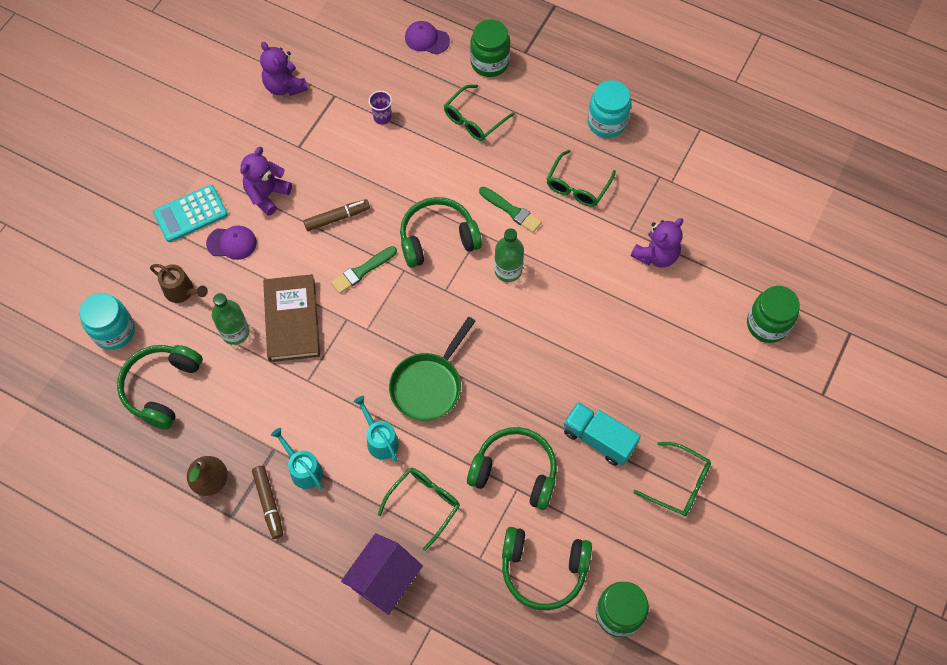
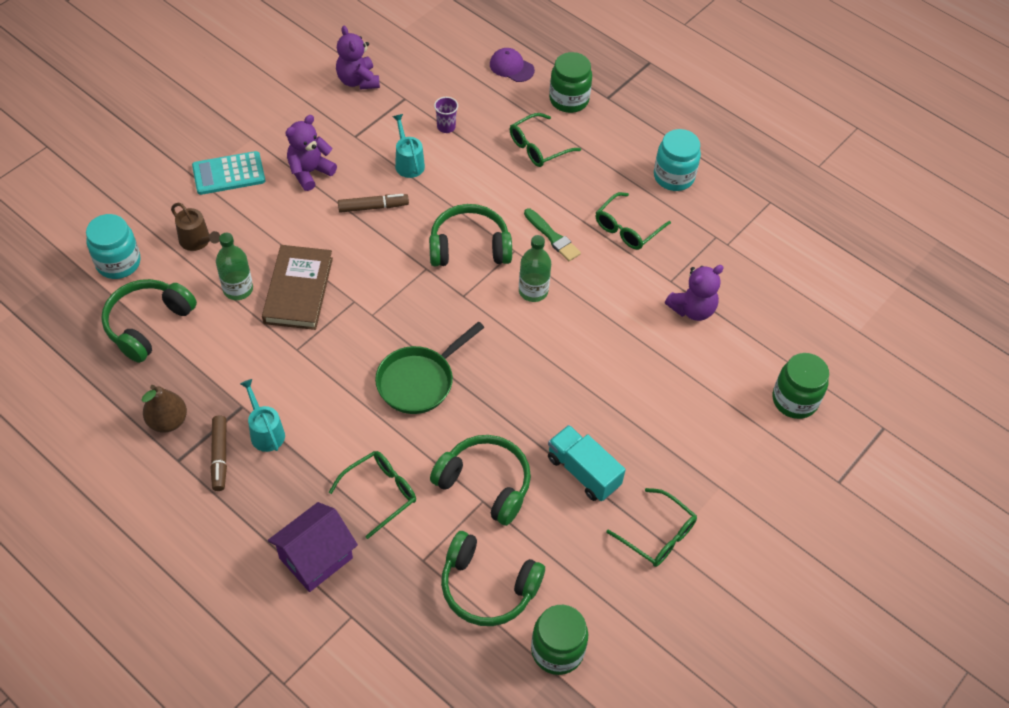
camera: 10 degrees right, 10 degrees down
purple cap [206,225,257,260] -> none
green brush [331,246,397,294] -> none
turquoise watering can [353,396,399,462] -> turquoise watering can moved to [392,114,425,178]

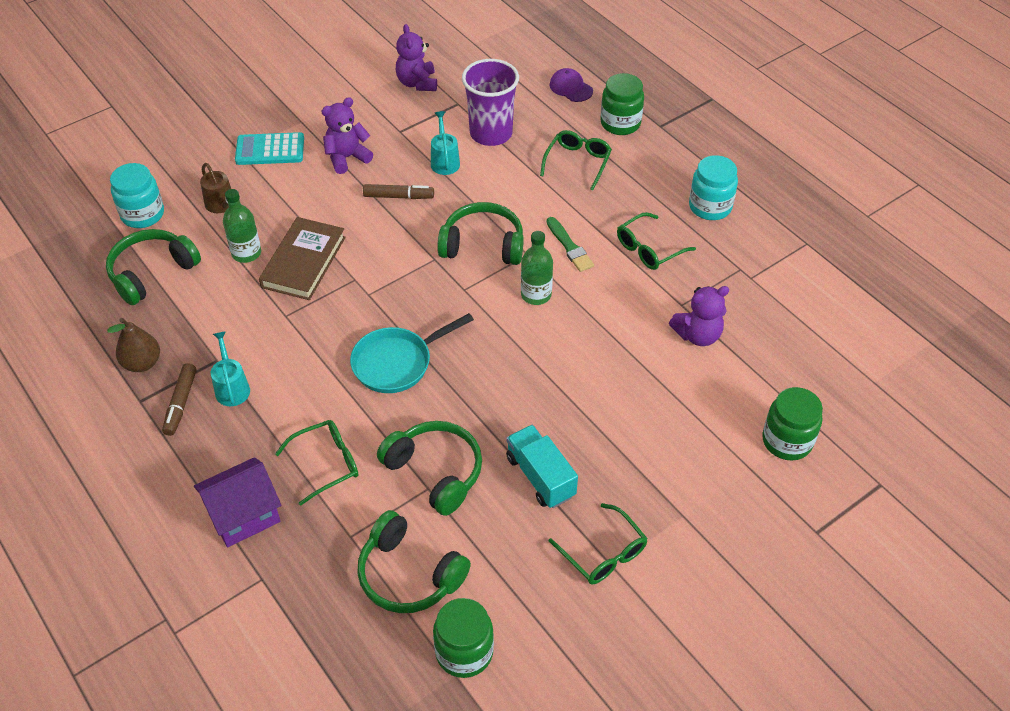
camera: 15 degrees right, 5 degrees down
green pan [375,322,485,414] -> turquoise pan [350,313,474,393]
purple cup [434,97,458,133] -> purple cup [462,59,519,146], size x2.30
green glasses [510,113,581,167] -> green glasses turned 135 degrees clockwise [540,130,612,191]

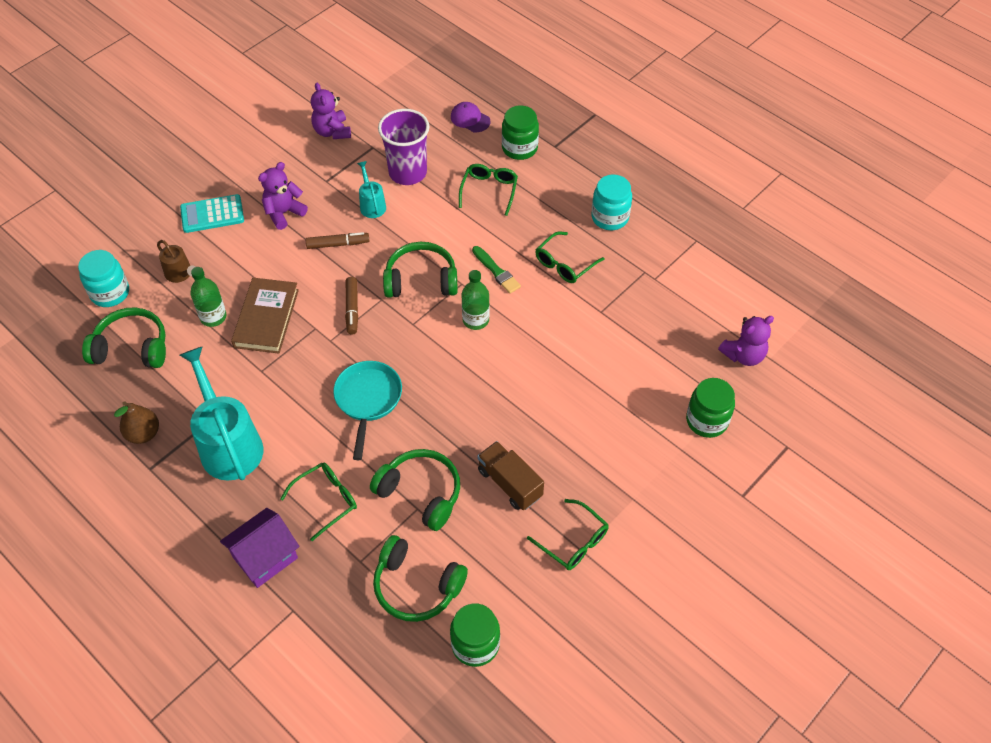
camera: 10 degrees left, 5 degrees up
green headphones [106,229,201,305] -> green headphones turned 60 degrees clockwise [82,307,166,368]
brown marker [162,363,197,436] -> brown marker moved to [345,277,358,335]
turquoise watering can [211,331,250,406] -> turquoise watering can [180,346,263,481], size x2.05
turquoise pan [350,313,474,393] -> turquoise pan turned 135 degrees clockwise [333,361,402,460]
turquoise truck [506,425,578,508] -> brown truck [477,441,544,510]
purple teddy bear [669,286,729,346] -> purple teddy bear moved to [718,316,774,366]

